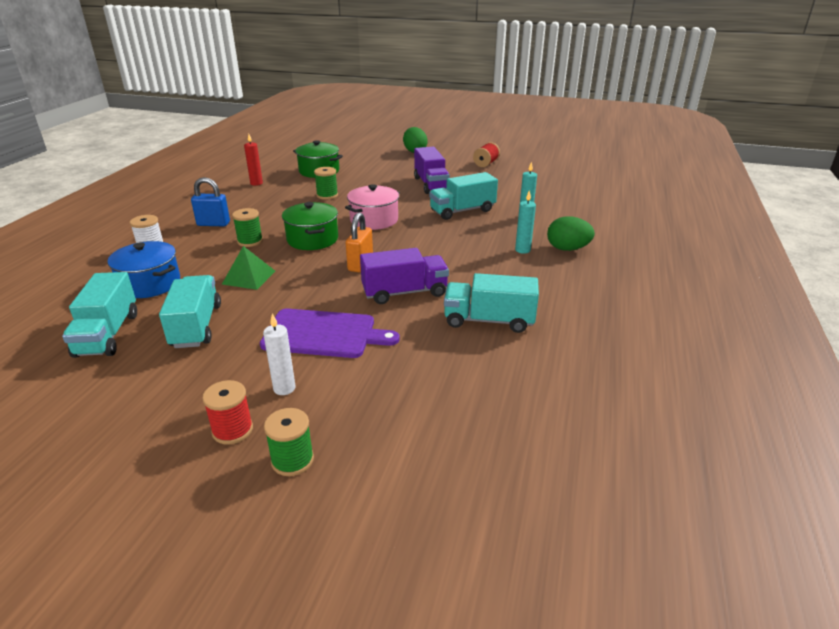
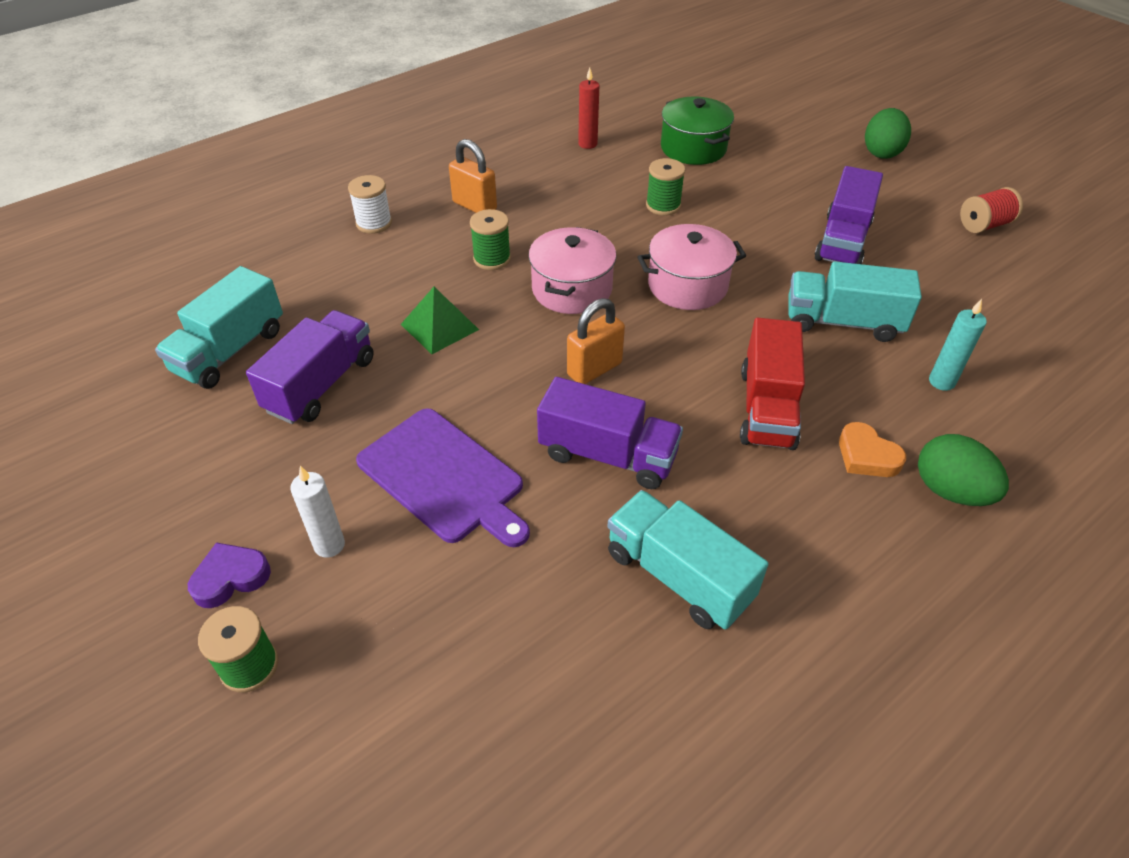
camera: 35 degrees right, 15 degrees up
blue pot [108,241,180,298] -> none
turquoise truck [159,275,221,348] -> purple truck [246,310,374,424]
blue padlock [191,177,230,226] -> orange padlock [449,139,497,213]
red spool [202,380,253,445] -> purple heart [188,542,271,608]
green pot [282,202,338,250] -> pink pot [529,227,617,314]
turquoise candle [515,191,536,254] -> orange heart [839,422,906,477]
none -> red truck [740,318,805,450]

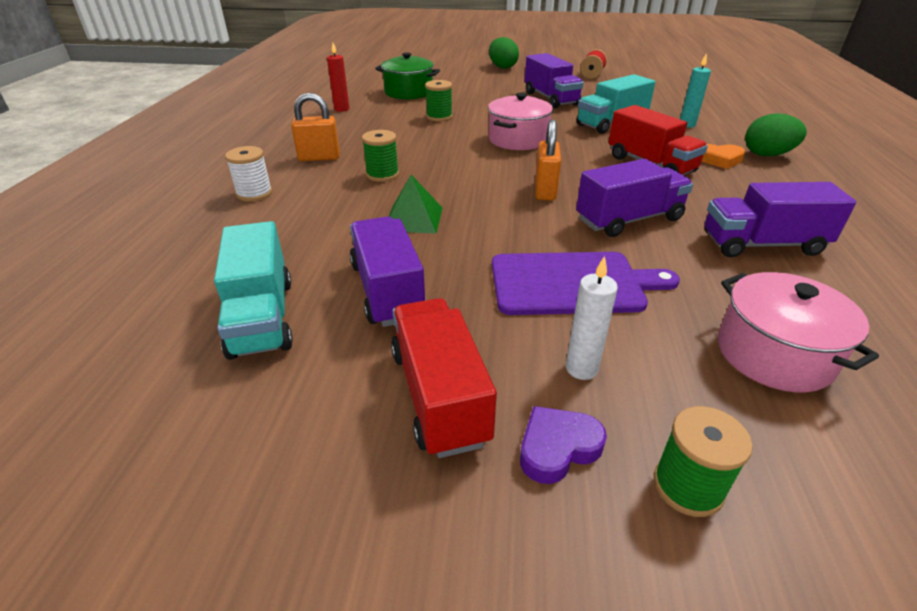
camera: 45 degrees left, 10 degrees down
purple heart [188,542,271,608] -> purple heart turned 45 degrees clockwise [520,406,607,484]
pink pot [529,227,617,314] -> pink pot moved to [718,272,879,392]
turquoise truck [608,490,769,630] -> purple truck [704,182,856,257]
none -> red truck [391,298,497,458]

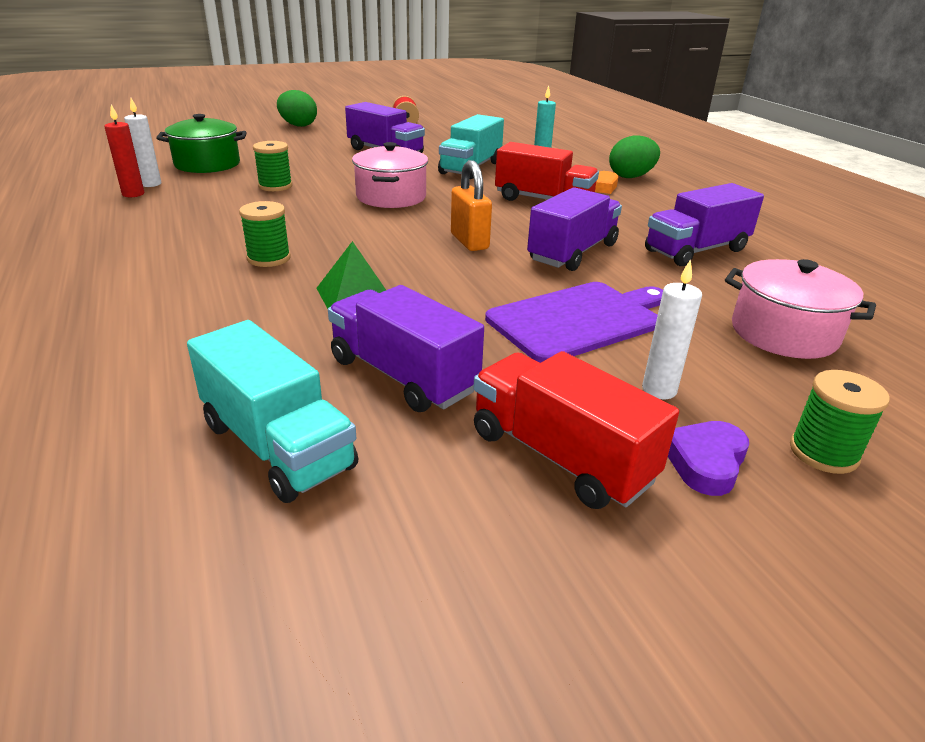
camera: 30 degrees left, 5 degrees down
white spool [225,146,272,202] -> none
orange padlock [291,93,340,161] -> none
none -> white candle [124,98,161,187]

